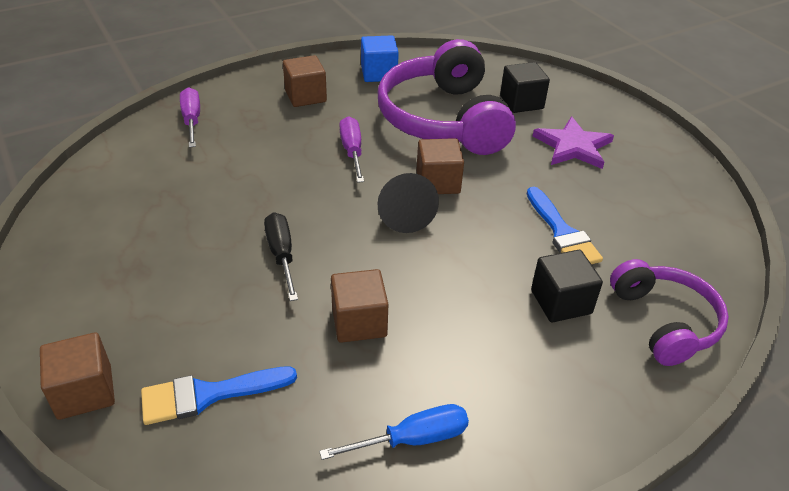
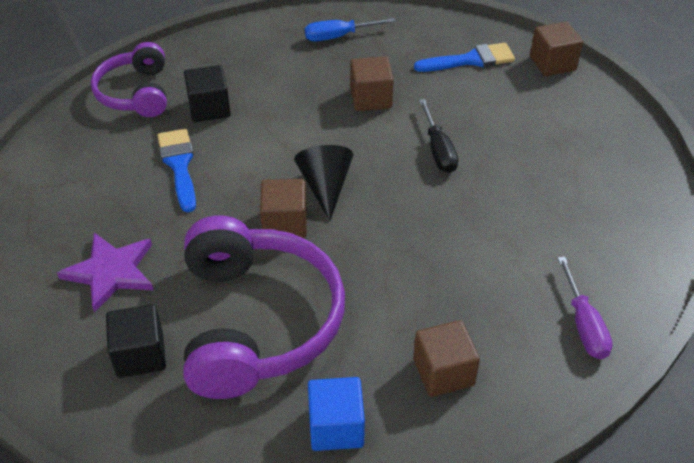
camera: 175 degrees left, 5 degrees up
purple screwdriver [339,116,364,183] -> none

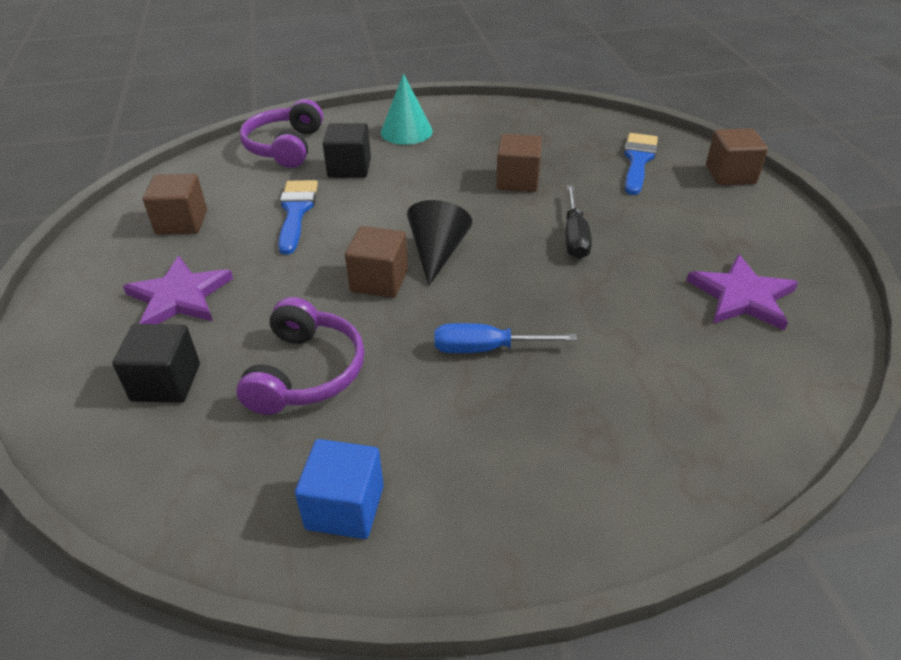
camera: 15 degrees right, 5 degrees down
purple headphones [184,216,345,399] -> purple headphones [236,297,365,415], size x0.59
blue screwdriver [305,18,396,41] -> blue screwdriver moved to [435,323,577,353]
brown cube [413,320,480,397] -> brown cube moved to [143,174,207,235]
blue brush [414,43,515,72] -> blue brush turned 75 degrees counterclockwise [624,133,658,195]
purple screwdriver [558,256,613,359] -> none
none -> turquoise cone [381,74,433,145]
none -> purple star [686,254,798,331]

